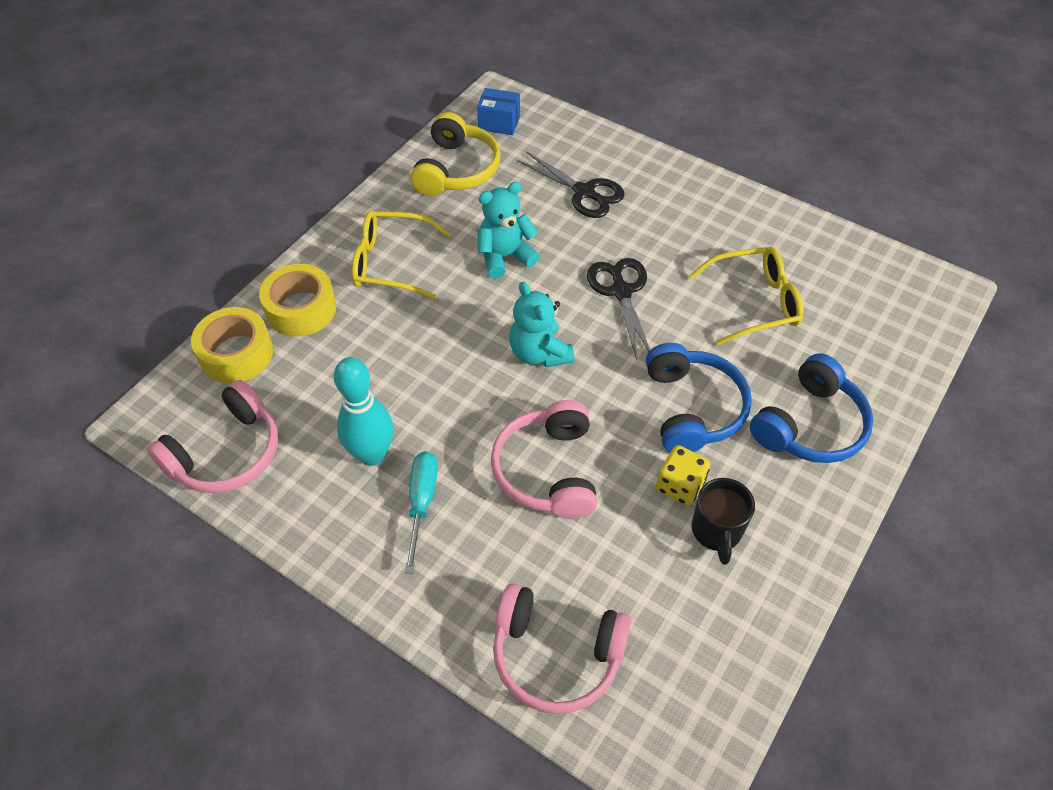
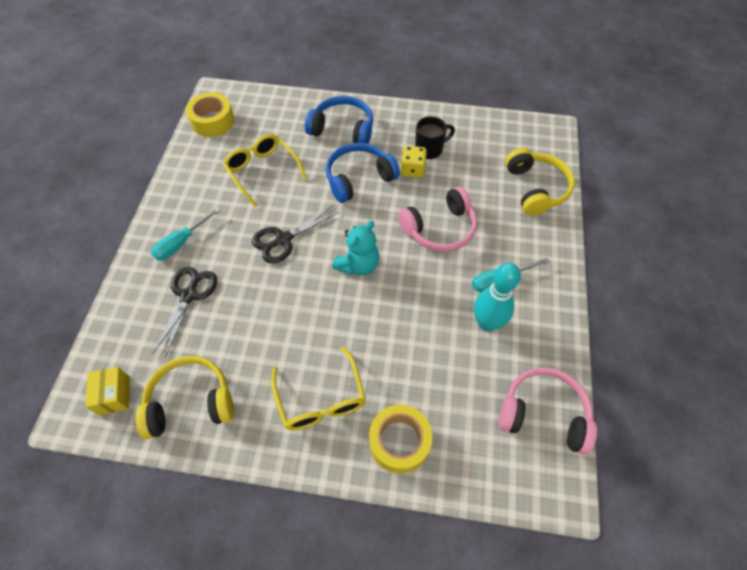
camera: 115 degrees left, 5 degrees up
yellow tape [191,307,273,384] -> yellow tape moved to [186,92,234,137]
blue box [477,88,520,135] -> yellow box [85,367,130,415]
turquoise teddy bear [477,182,539,279] -> none
pink headphones [493,584,632,714] -> yellow headphones [505,148,575,216]
none -> turquoise screwdriver [151,207,220,260]

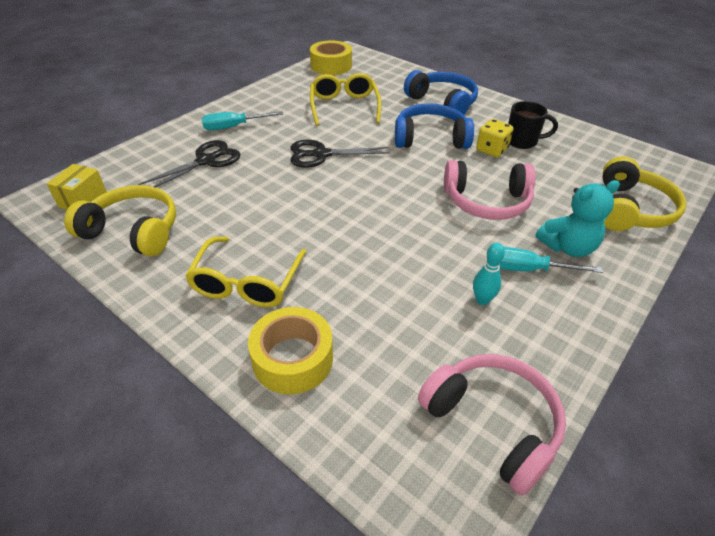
camera: 30 degrees right, 15 degrees down
turquoise teddy bear [332,220,379,276] -> turquoise teddy bear moved to [535,180,620,257]
turquoise bowling pin [474,263,521,331] -> turquoise bowling pin [473,243,505,305], size x0.54

